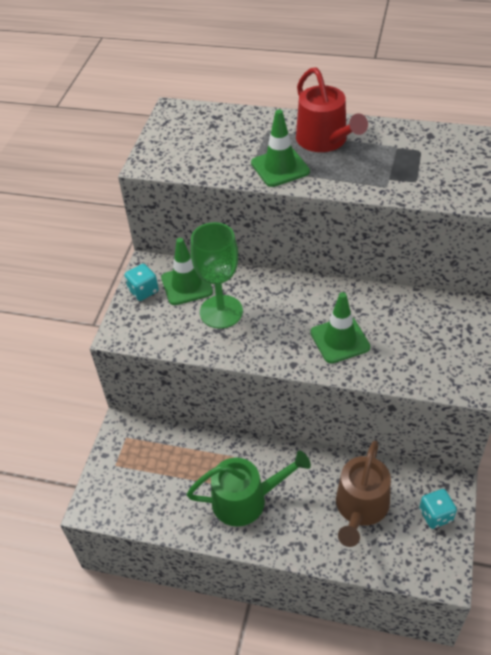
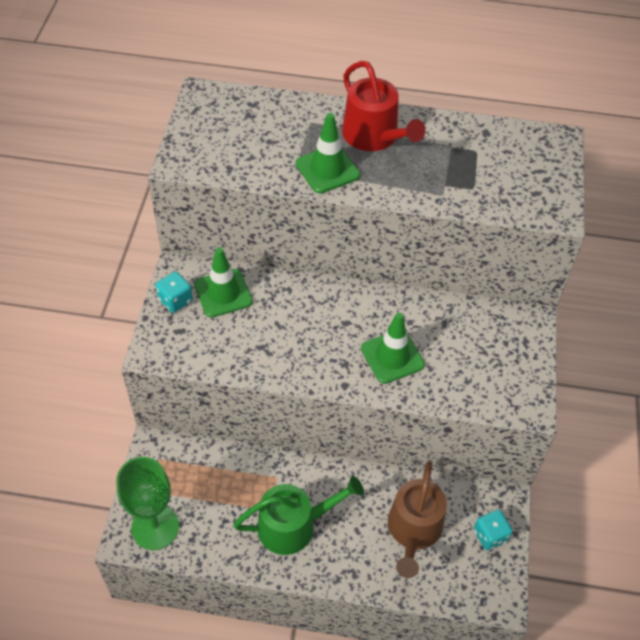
camera: 10 degrees left, 5 degrees up
green goblet [191,222,243,329] -> green goblet moved to [116,457,179,550]

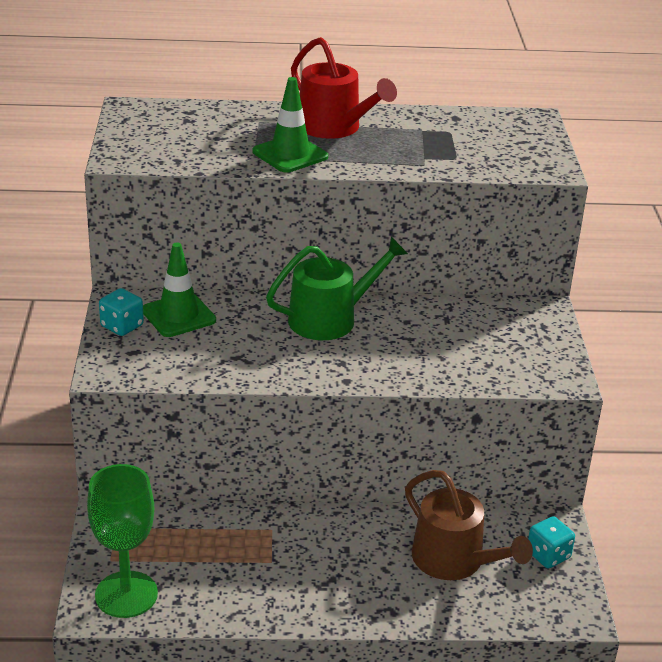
camera: 10 degrees left, 20 degrees down
green watering can [233,476,364,555] -> green watering can moved to [266,237,408,340]
green traffic cone [361,313,425,384] -> none
brown watering can [388,461,447,578] -> brown watering can turned 45 degrees counterclockwise [405,470,533,580]

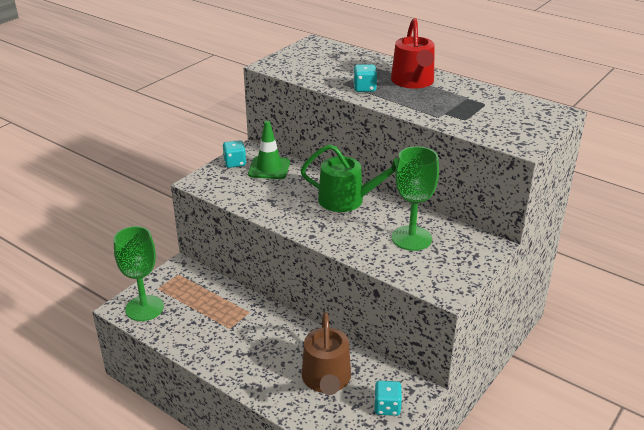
camera: 40 degrees right, 0 degrees up
green traffic cone [252,77,328,173] -> turquoise dice [353,64,377,92]
none -> green goblet [392,146,439,251]

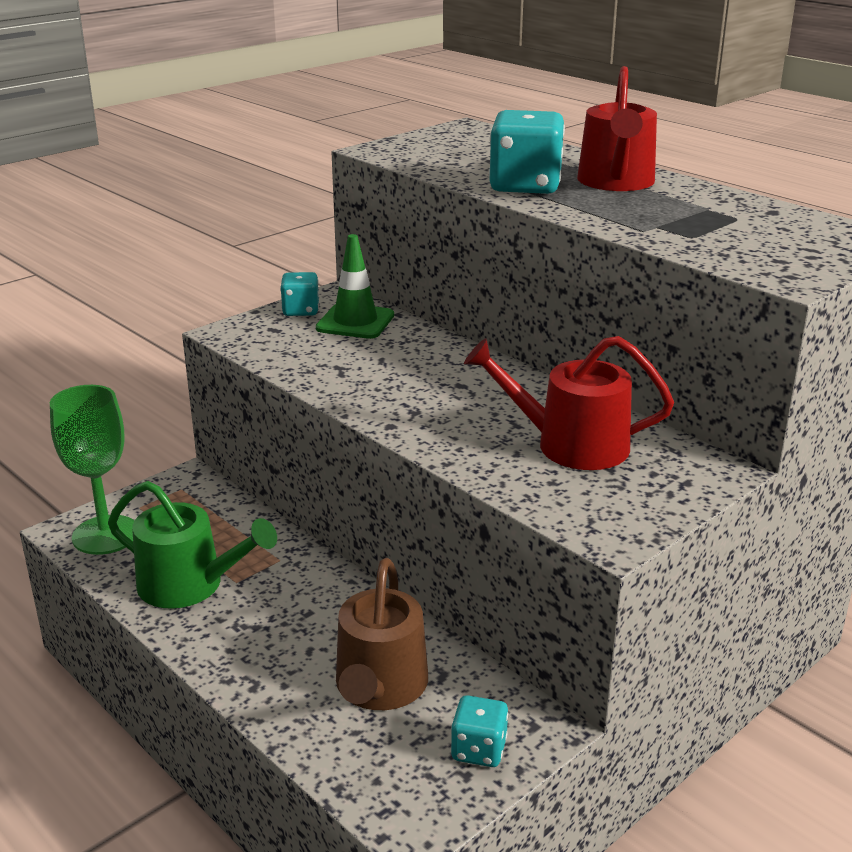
camera: 10 degrees right, 5 degrees down
green watering can [300,144,398,212] -> green watering can moved to [108,481,277,609]
turquoise dice [353,64,377,92] -> turquoise dice [489,110,565,194], size x1.75
green goblet [392,146,439,251] -> red watering can [464,336,674,470]

